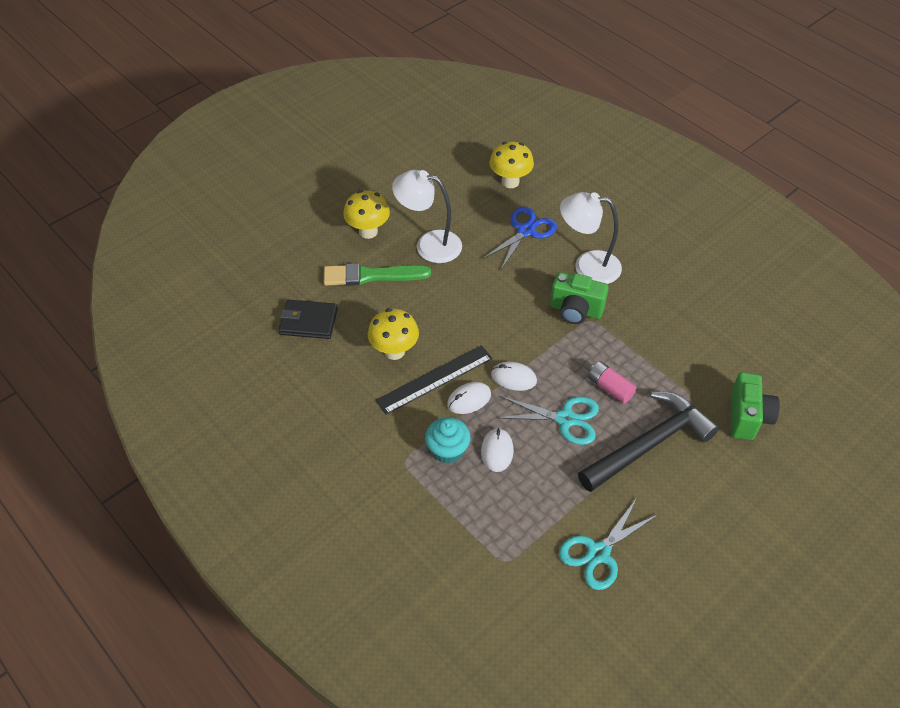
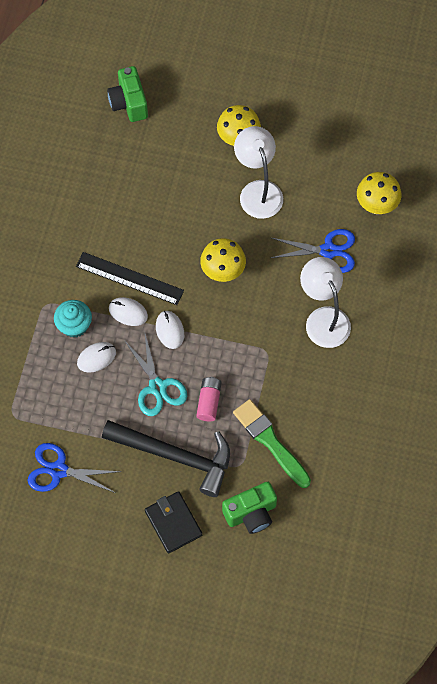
camera: 55 degrees right, 15 degrees up
black wallet [279,300,338,339] -> black wallet moved to [145,491,202,553]
green brush [324,263,431,286] -> green brush moved to [233,399,311,488]
yellow mushroom [368,308,419,360] -> yellow mushroom moved to [200,238,246,282]
green camera [550,272,609,324] -> green camera moved to [107,66,148,122]
turquoise scissors [559,498,659,590] -> blue scissors [27,443,122,493]

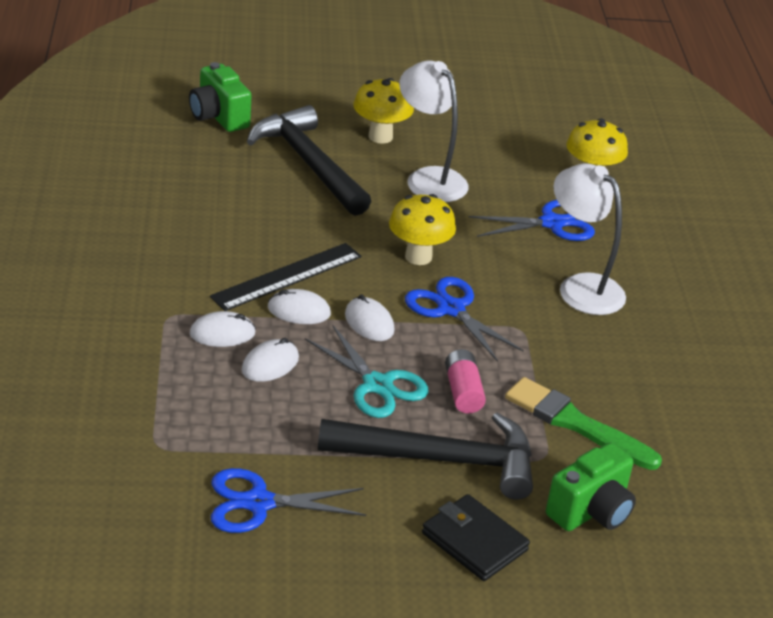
camera: 20 degrees left, 30 degrees down
turquoise cupcake [54,300,92,338] -> white mouse [190,311,256,347]
black ruler [76,252,184,305] -> black ruler turned 45 degrees counterclockwise [210,243,361,311]
none -> black hammer [247,105,371,216]
none -> blue scissors [405,277,524,362]

